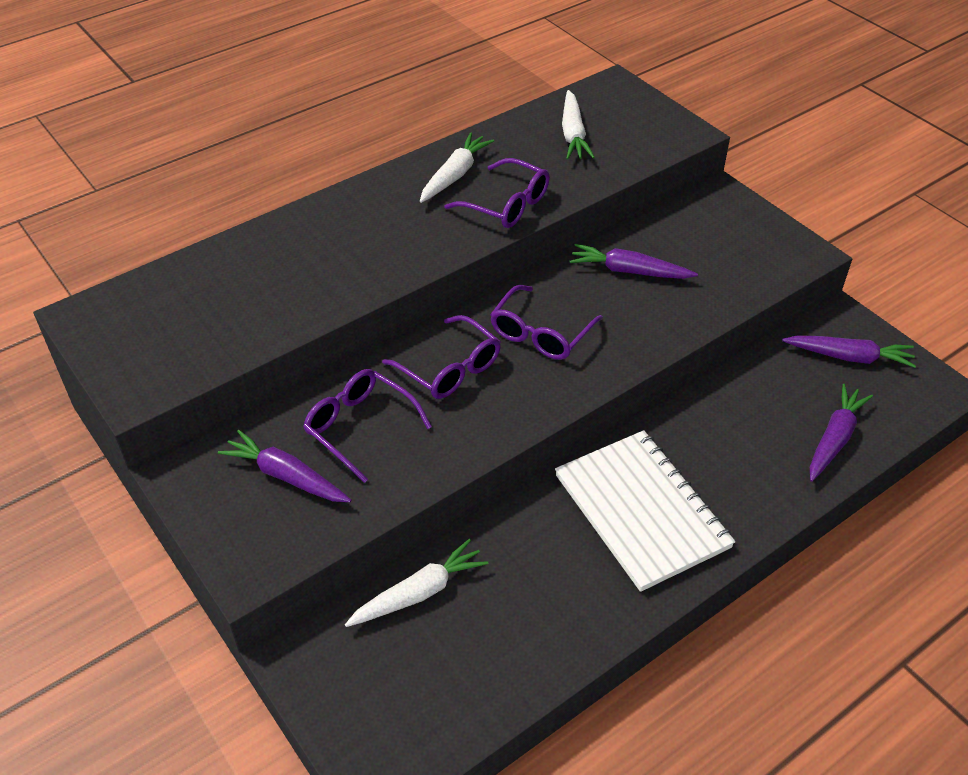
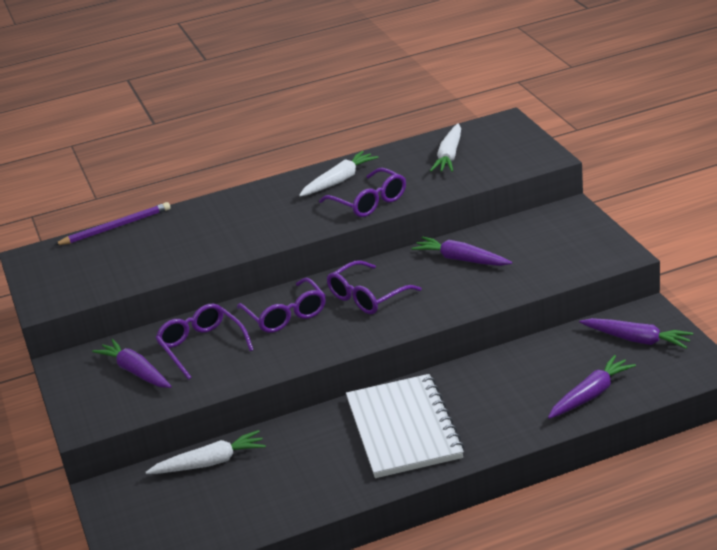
camera: 20 degrees right, 15 degrees down
none -> purple pencil [54,202,170,245]

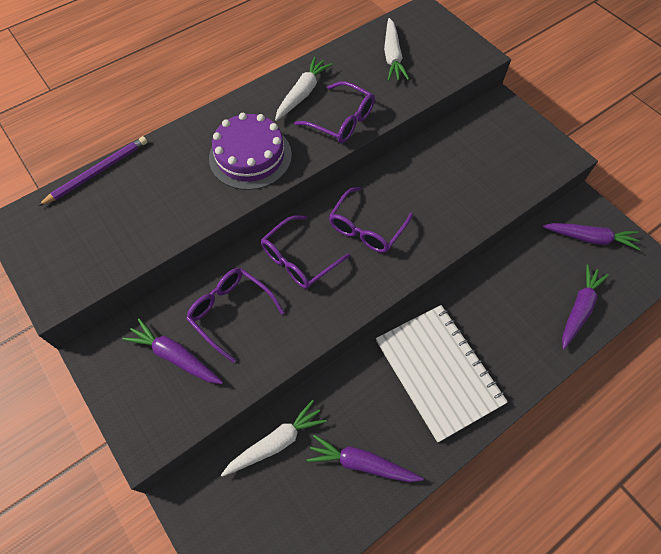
camera: 20 degrees left, 30 degrees up
purple glasses [237,278,326,333] -> purple glasses turned 90 degrees clockwise [261,215,350,289]
purple carrot [411,237,512,266] -> purple carrot moved to [307,435,424,482]
none -> purple cake [209,113,292,190]

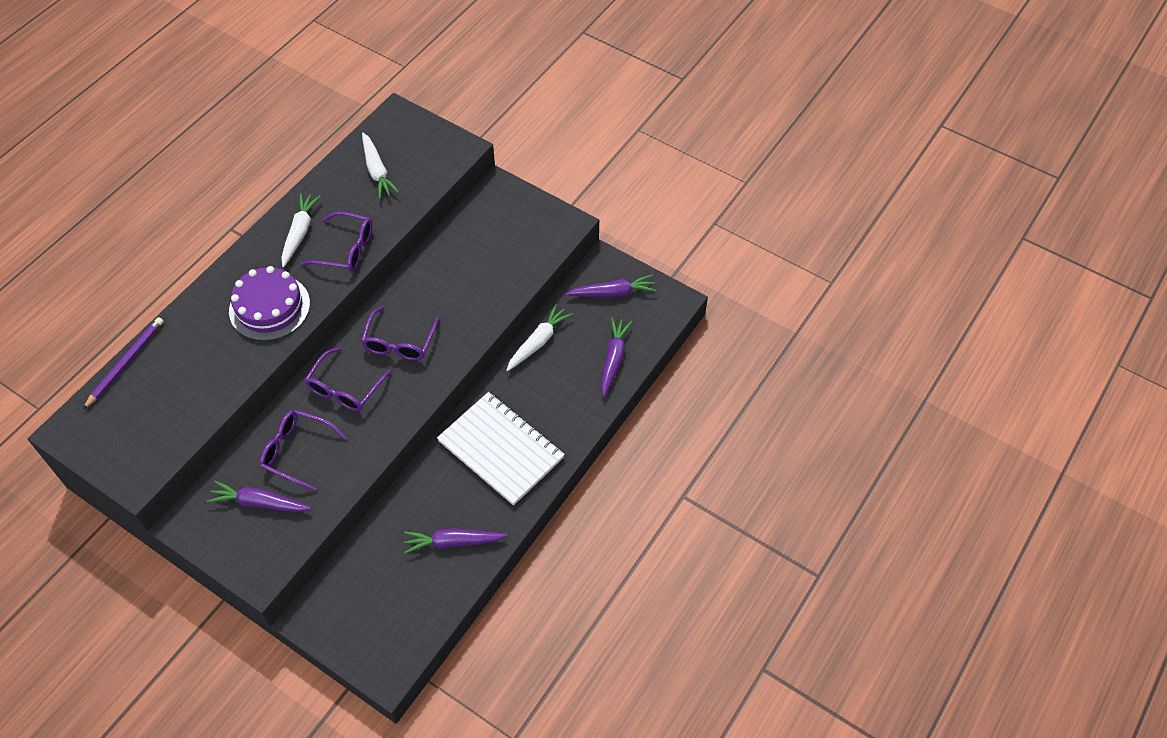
camera: 20 degrees left, 5 degrees down
white carrot [221,400,327,477] -> white carrot moved to [506,304,573,371]

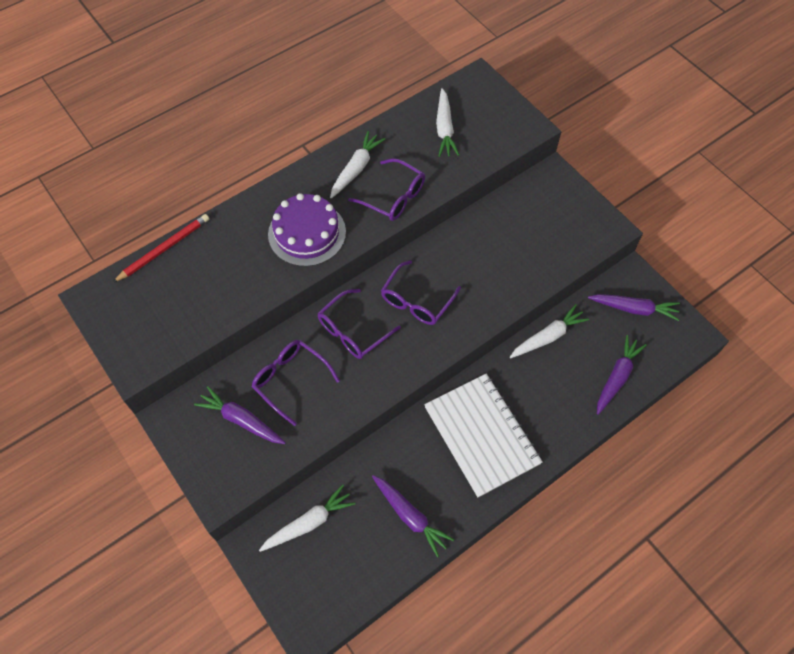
camera: 20 degrees right, 5 degrees up
purple pencil [83,317,164,409] -> red pencil [112,214,209,283]
purple carrot [404,528,507,554] -> purple carrot turned 150 degrees counterclockwise [372,475,454,557]
none -> white carrot [259,485,355,552]

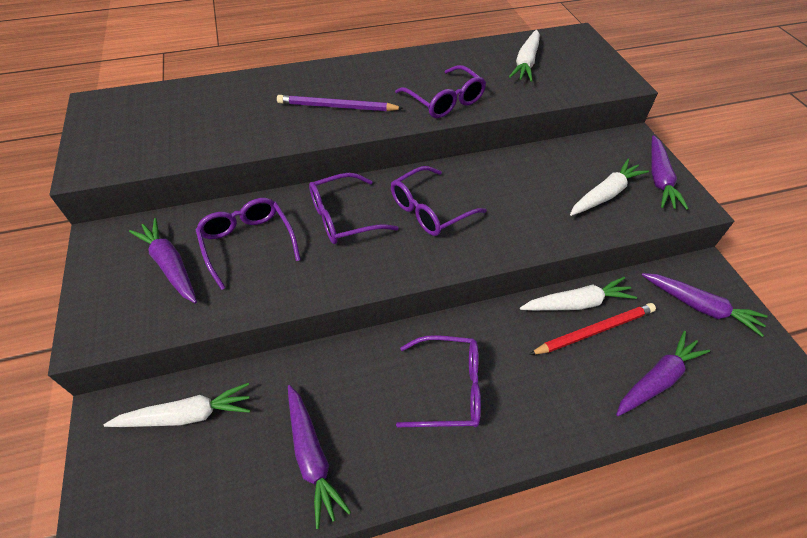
camera: 20 degrees right, 10 degrees down
red pencil [112,214,209,283] -> red pencil moved to [529,303,656,355]
purple cake [268,193,346,266] -> purple pencil [277,95,403,111]
white carrot [330,131,385,198] -> white carrot moved to [570,159,649,216]
white notebook [424,374,543,497] -> purple glasses [396,335,481,427]
none -> purple carrot [651,135,689,210]

